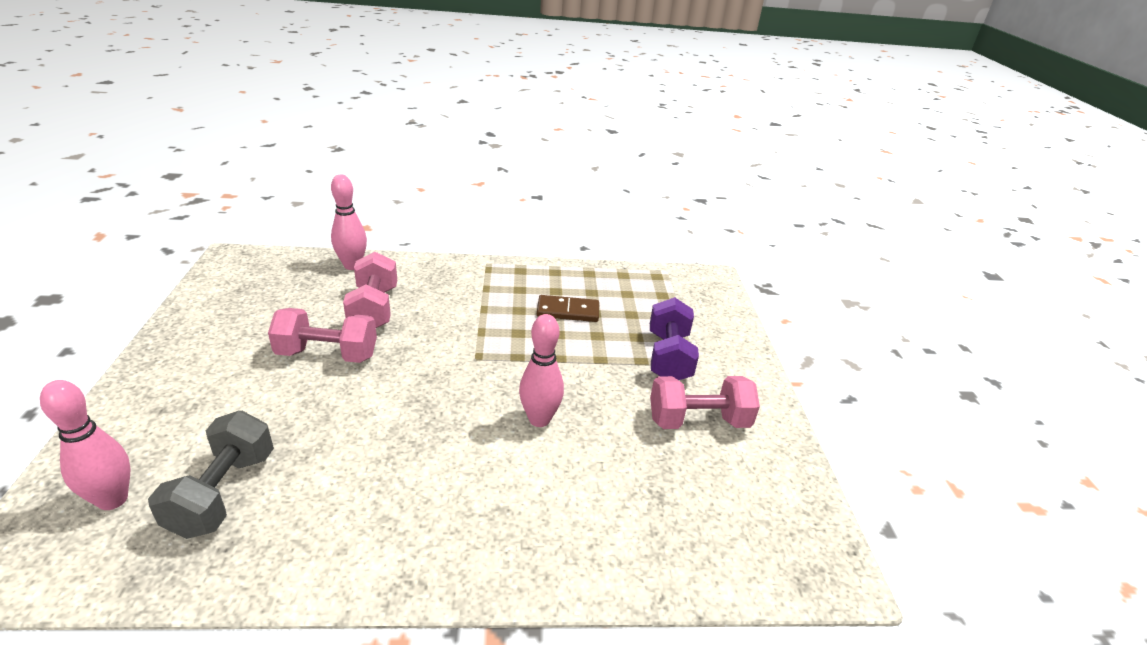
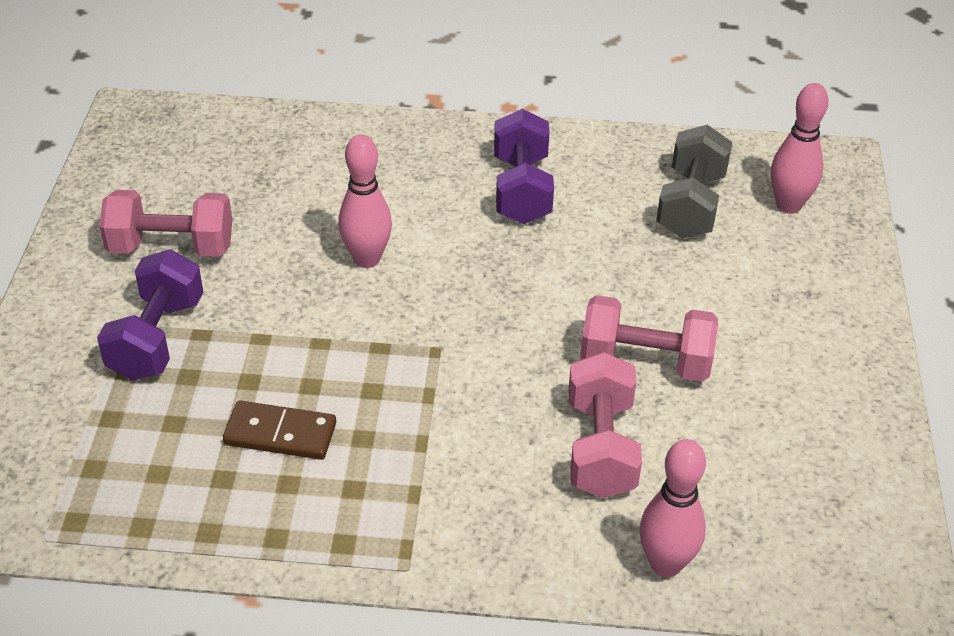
camera: 170 degrees left, 10 degrees up
none -> purple dumbbell [494,109,554,224]

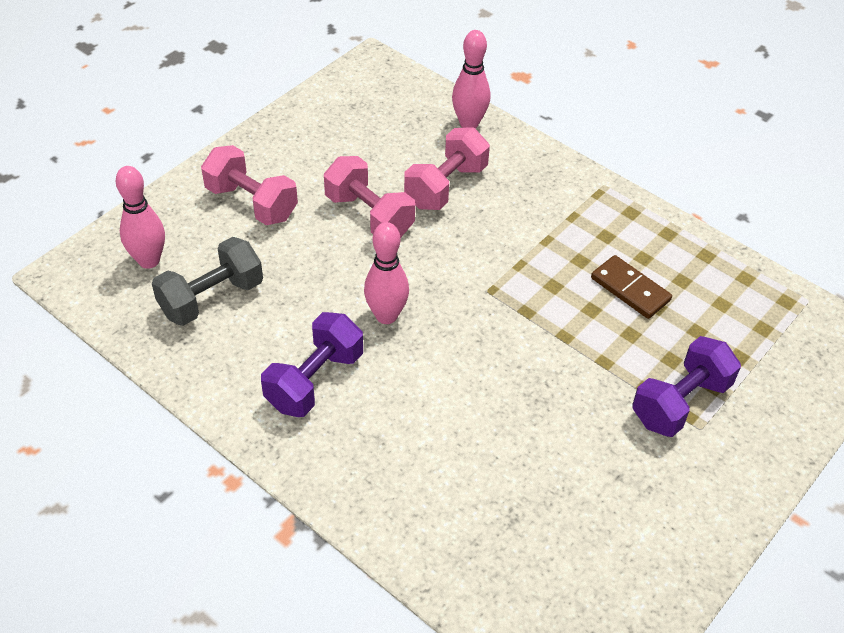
camera: 145 degrees left, 5 degrees up
pink dumbbell [100,190,232,257] -> pink dumbbell moved to [201,145,298,225]
pink bowling pin [338,135,392,268] -> pink bowling pin moved to [364,222,409,324]

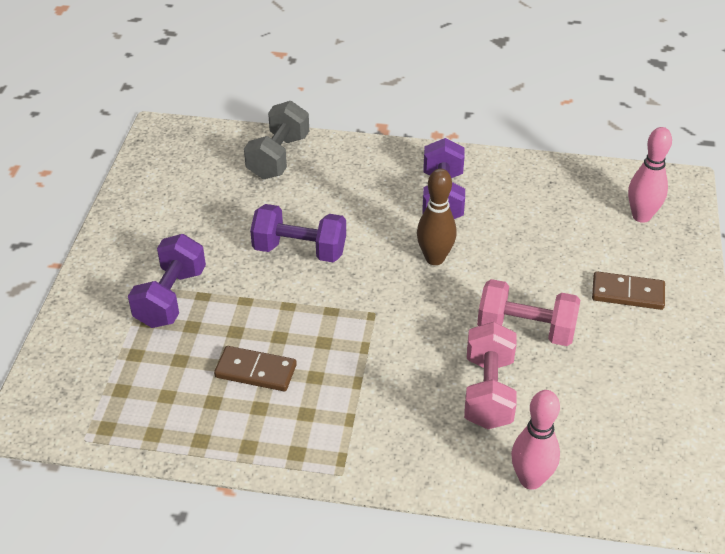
camera: 150 degrees right, 5 degrees down
grey dumbbell [152,237,263,326] -> grey dumbbell moved to [244,101,309,179]
pink dumbbell [201,145,298,225] -> brown domino [592,271,665,310]
pink bowling pin [364,222,409,324] -> brown bowling pin [417,169,457,265]
none -> purple dumbbell [250,204,346,262]

